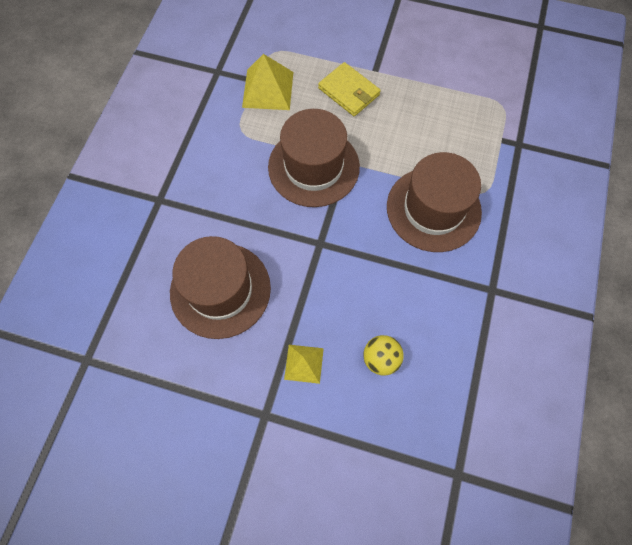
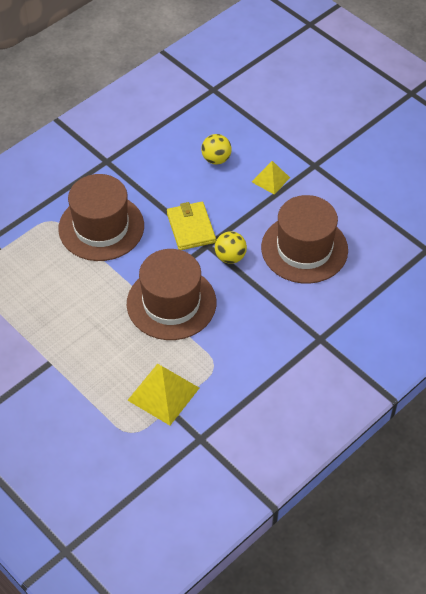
camera: 150 degrees left, 15 degrees down
yellow wallet [318,62,381,116] -> yellow wallet moved to [167,202,216,250]
none -> yellow ball [215,231,247,264]

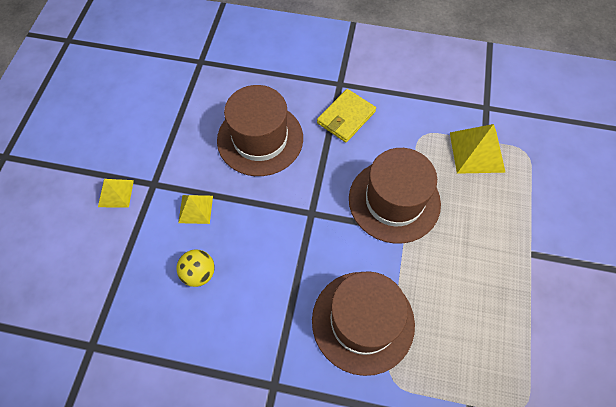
camera: 125 degrees left, 10 degrees up
yellow wallet [167,202,216,250] -> yellow wallet moved to [317,89,376,143]
yellow ball [215,231,247,264] -> none
none -> yellow pyramid [98,179,134,208]

